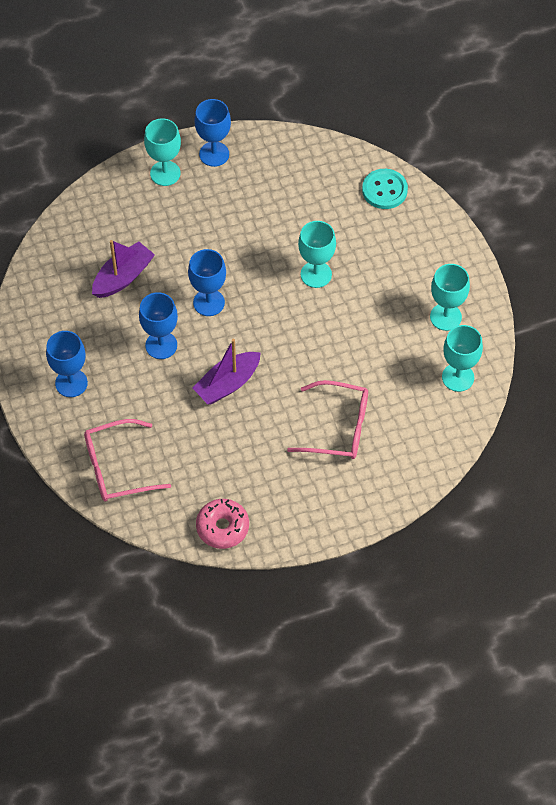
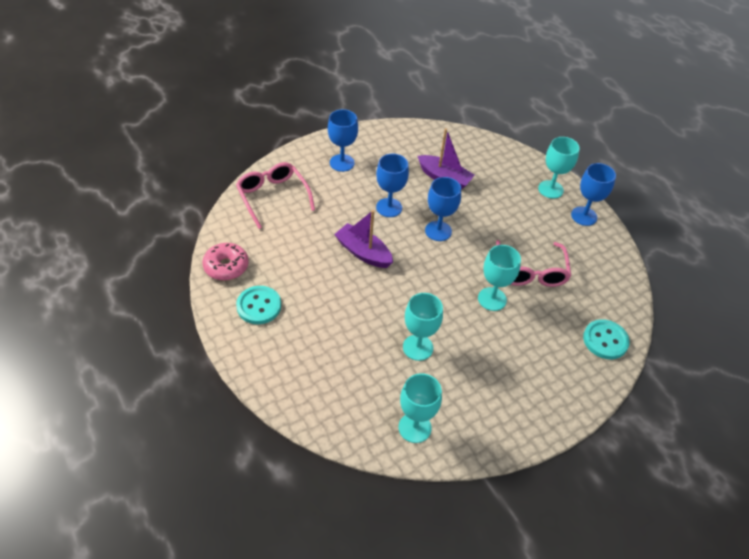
camera: 75 degrees right, 10 degrees down
pink glasses [287,380,368,459] -> pink glasses moved to [496,240,571,287]
turquoise goblet [430,264,470,331] -> turquoise goblet moved to [403,293,443,361]
none -> turquoise button [236,286,281,324]

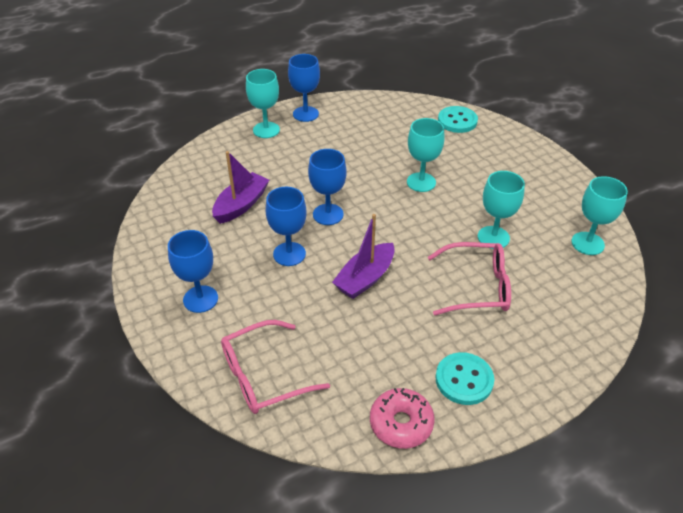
camera: 85 degrees left, 5 degrees down
pink glasses [496,240,571,287] -> pink glasses moved to [428,242,511,315]

